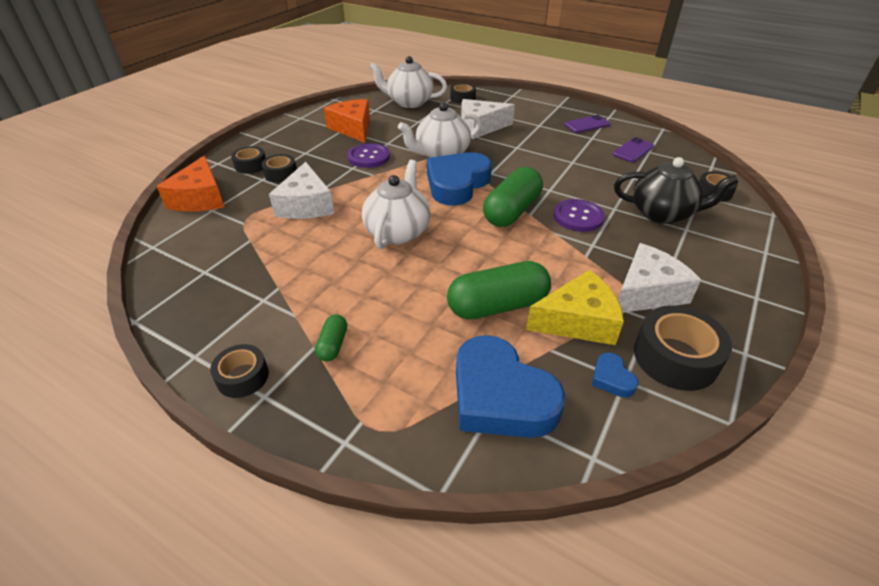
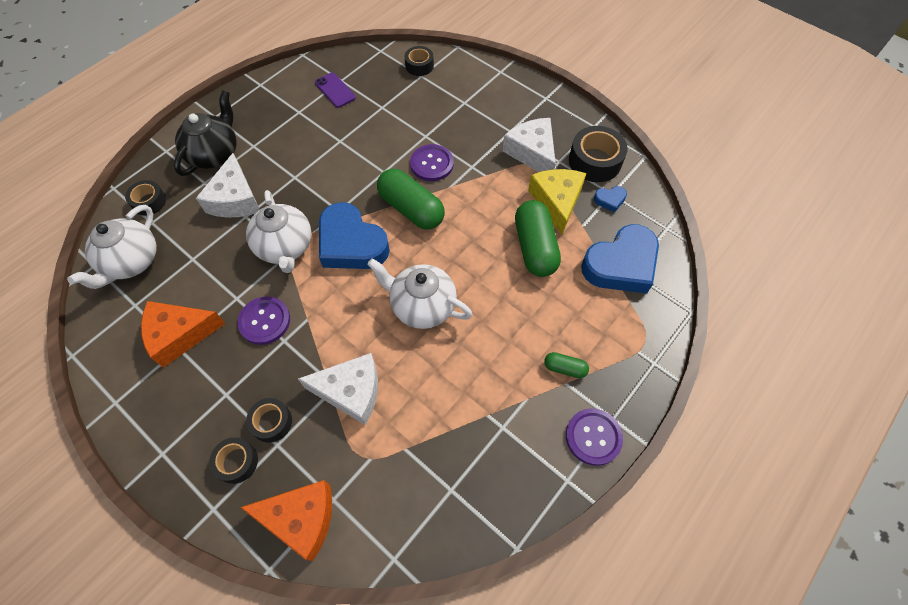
camera: 80 degrees left, 20 degrees up
black tape [210,344,269,398] -> purple button [566,408,623,466]
purple phone [564,115,610,133] -> none
black teapot [614,157,738,224] -> black teapot moved to [174,90,237,176]

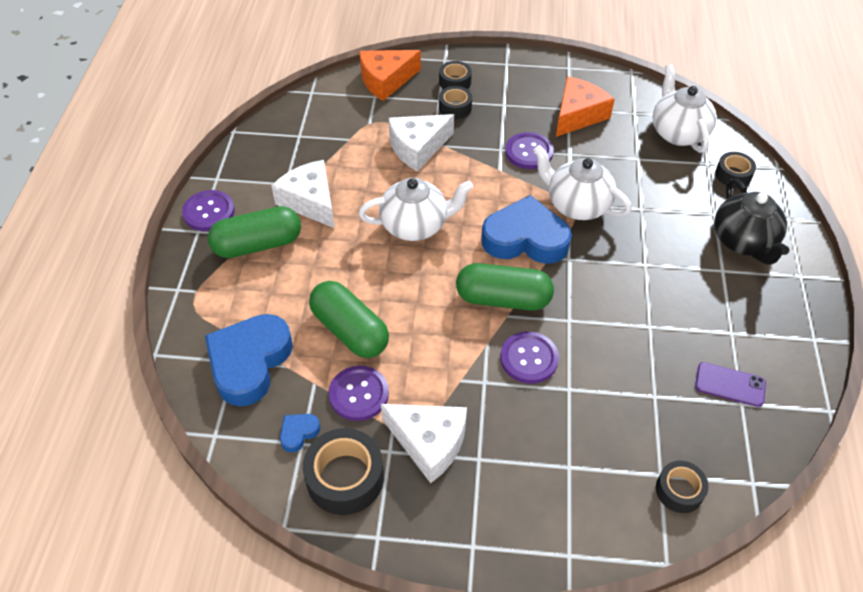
camera: 145 degrees right, 10 degrees down
white cheese [196,153,260,218] -> white cheese moved to [271,160,335,228]
yellow cheese [528,169,586,235] -> purple button [329,366,389,421]
green capsule [544,352,589,378] -> green capsule [208,206,301,258], size x2.08

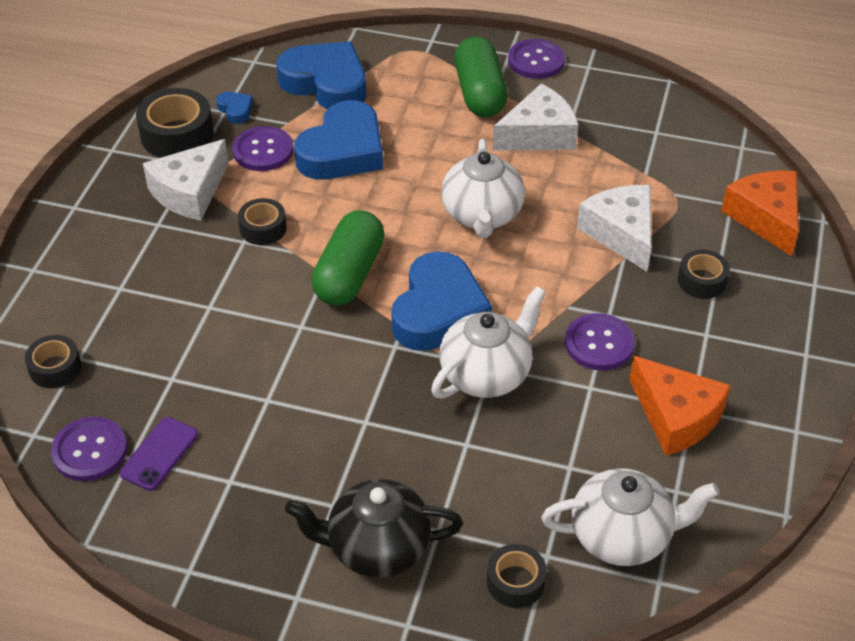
camera: 100 degrees right, 5 degrees down
green capsule [309,281,389,358] -> blue heart [294,100,383,180]
black tape [439,61,472,89] -> black tape moved to [238,198,287,245]
purple button [500,331,559,384] -> purple button moved to [51,417,128,481]

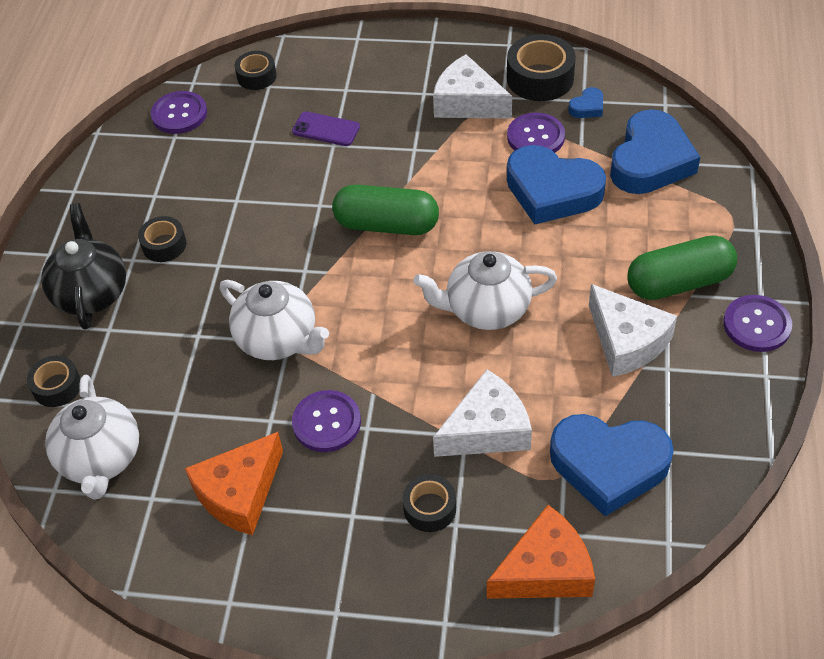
camera: 85 degrees right, 5 degrees up
purple phone [119,417,198,491] -> purple phone moved to [292,111,360,146]
black tape [238,198,287,245] -> black tape moved to [138,216,186,262]
blue heart [392,251,492,351] -> blue heart moved to [550,414,674,516]

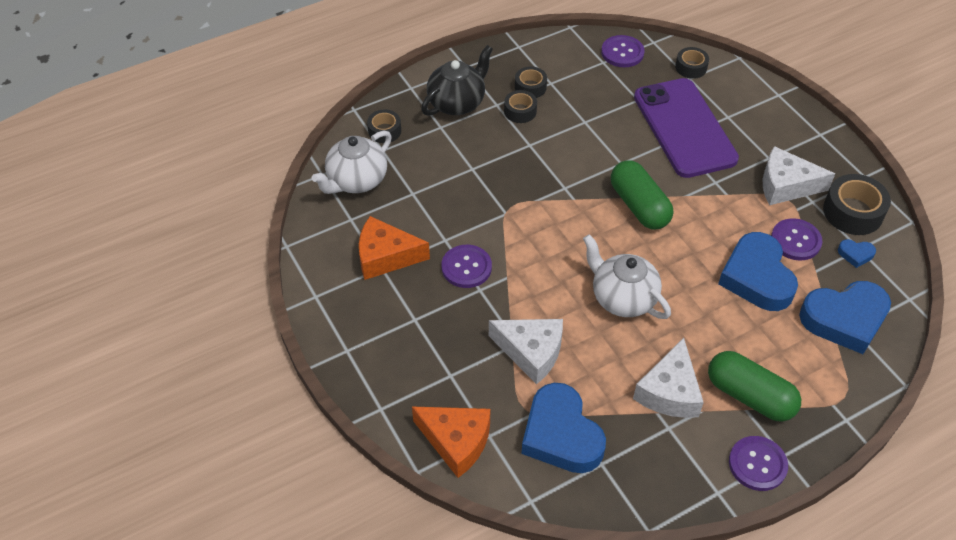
camera: 50 degrees right, 0 degrees up
white teapot [220,280,329,360] -> none
purple phone [292,111,360,146] -> purple phone [634,78,739,178], size x2.46
black tape [402,474,456,532] -> black tape moved to [515,67,547,98]
white cheese [433,54,512,119] -> white cheese turned 75 degrees counterclockwise [763,146,835,205]

